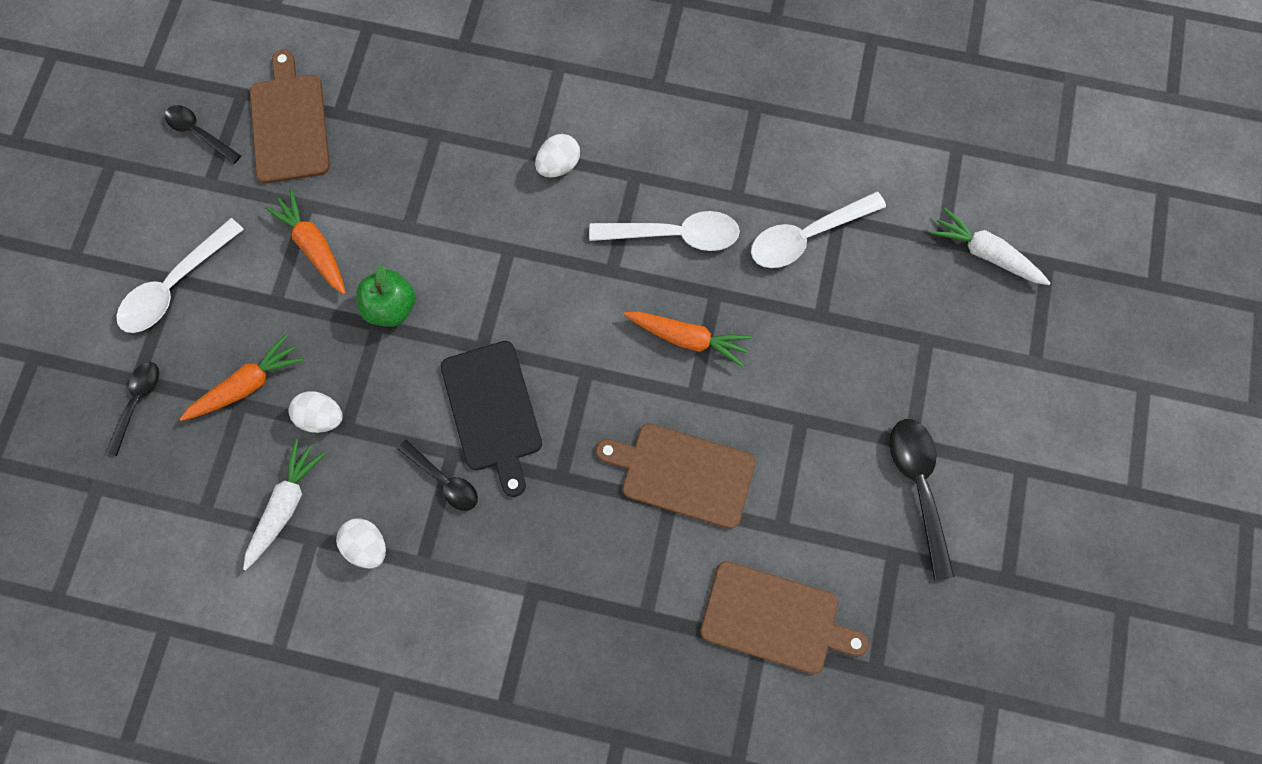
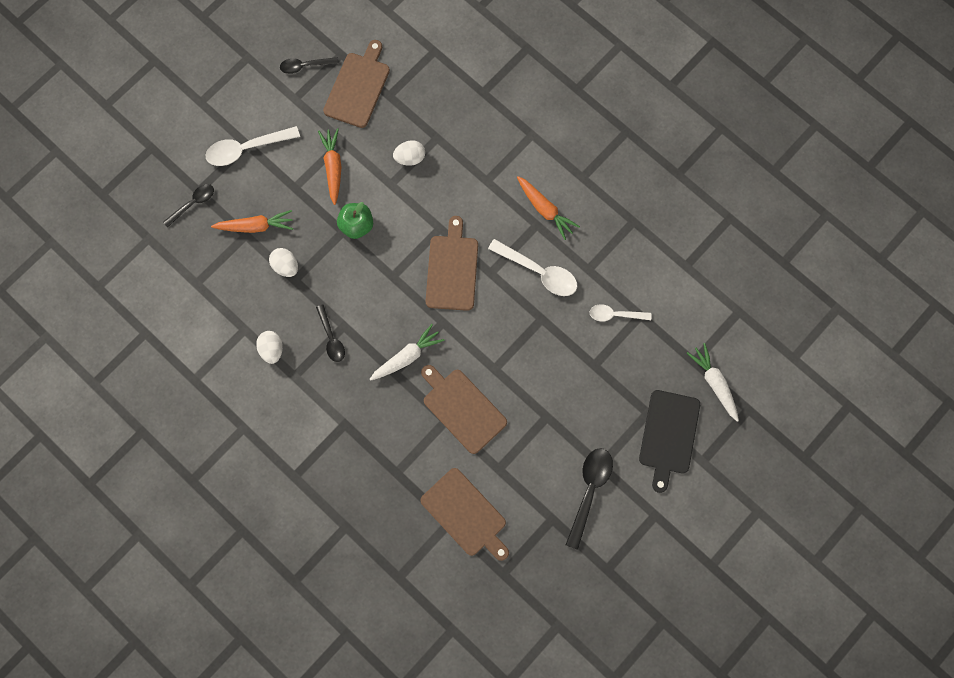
camera: 30 degrees right, 0 degrees up
black spoon [165,105,241,164] -> black spoon turned 75 degrees counterclockwise [280,57,339,74]
white carrot [243,439,326,570] -> white carrot moved to [369,324,444,381]
black cutting board [441,341,542,497] -> black cutting board moved to [639,390,700,493]
white egg [535,134,580,178] -> white egg moved to [393,140,425,166]
orange carrot [624,312,752,367] -> orange carrot moved to [517,176,580,240]
white spoon [751,191,886,268] -> white spoon [590,304,652,322], size x0.63
none -> brown cutting board [426,216,478,311]

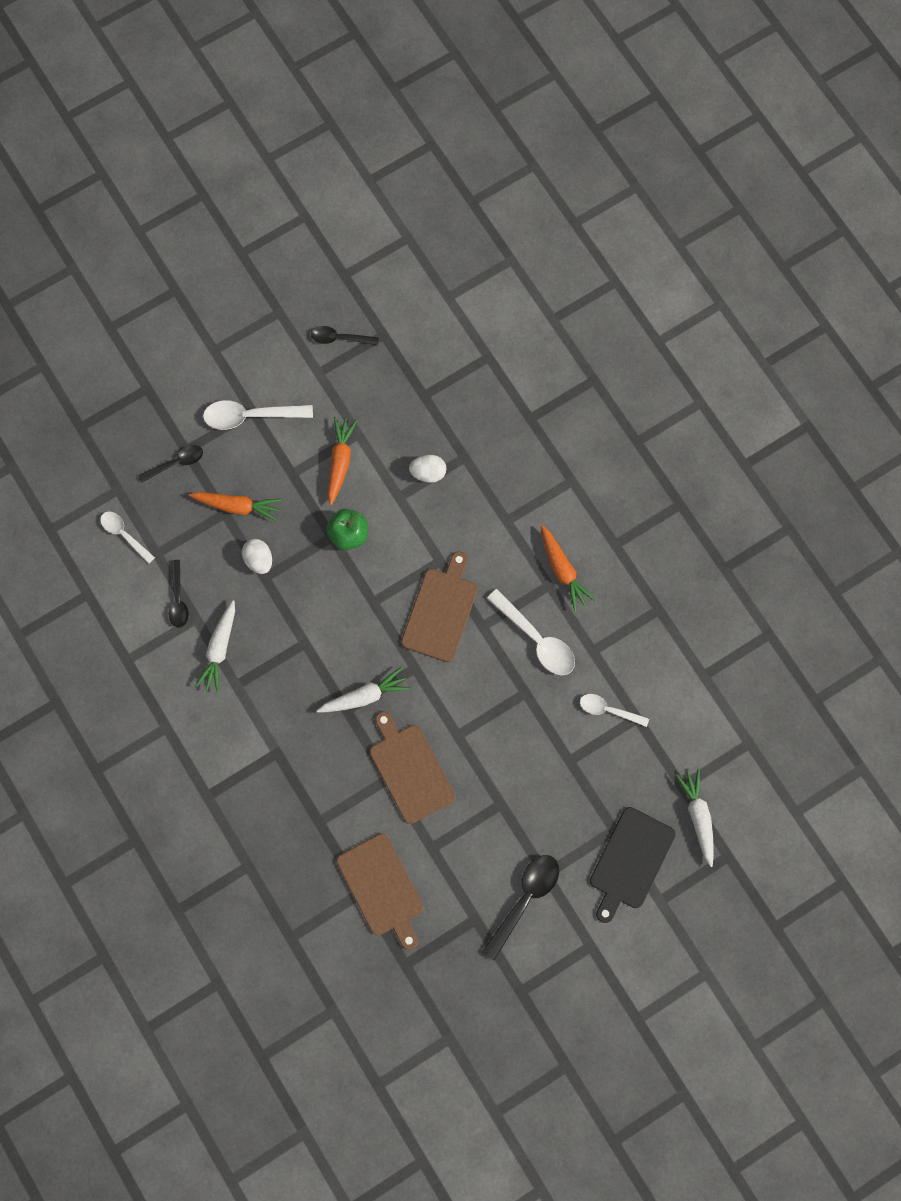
camera: 15 degrees right, 0 degrees up
white egg [256,331,283,364] -> white carrot [195,600,235,693]
black spoon [316,304,345,362] -> black spoon moved to [169,560,189,628]
brown cutting board [323,40,390,128] -> none
none -> white spoon [100,511,155,564]

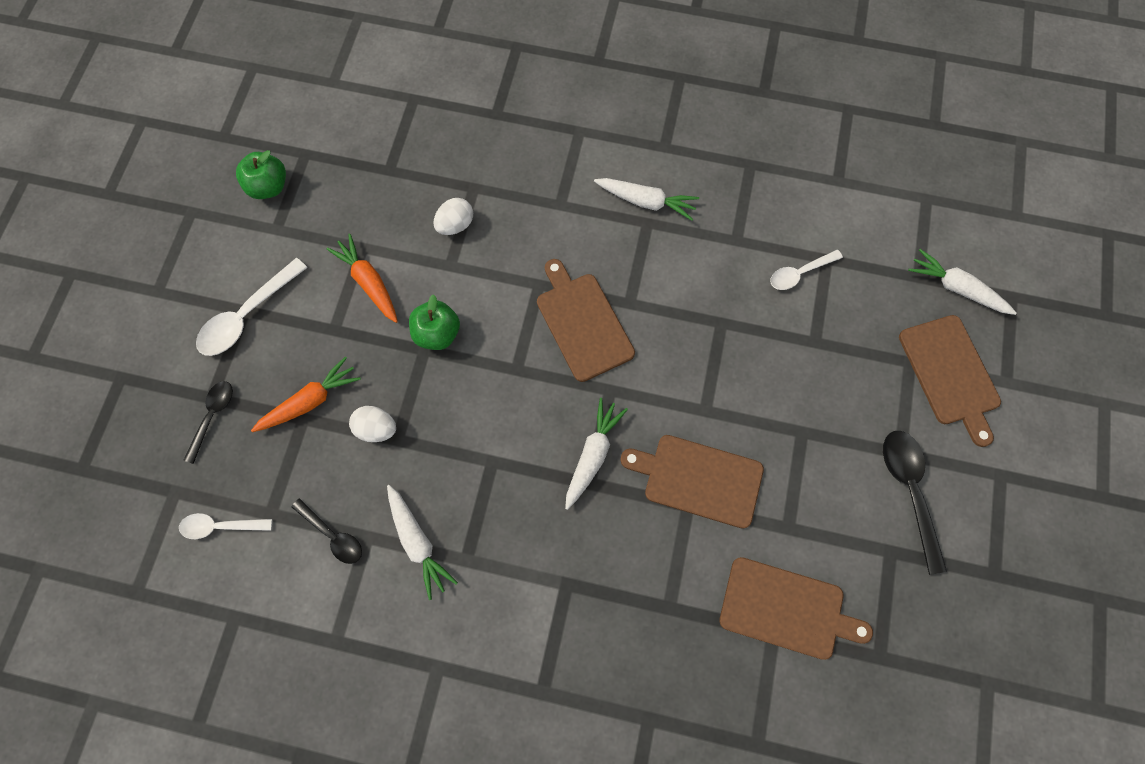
camera: 45 degrees left, 5 degrees down
black spoon [311,326,379,345] -> green apple [236,150,286,199]
white spoon [487,589,575,675] -> none
orange carrot [541,525,596,611] -> white carrot [594,178,699,221]
black cutting board [590,807,676,923] -> brown cutting board [899,315,1001,447]

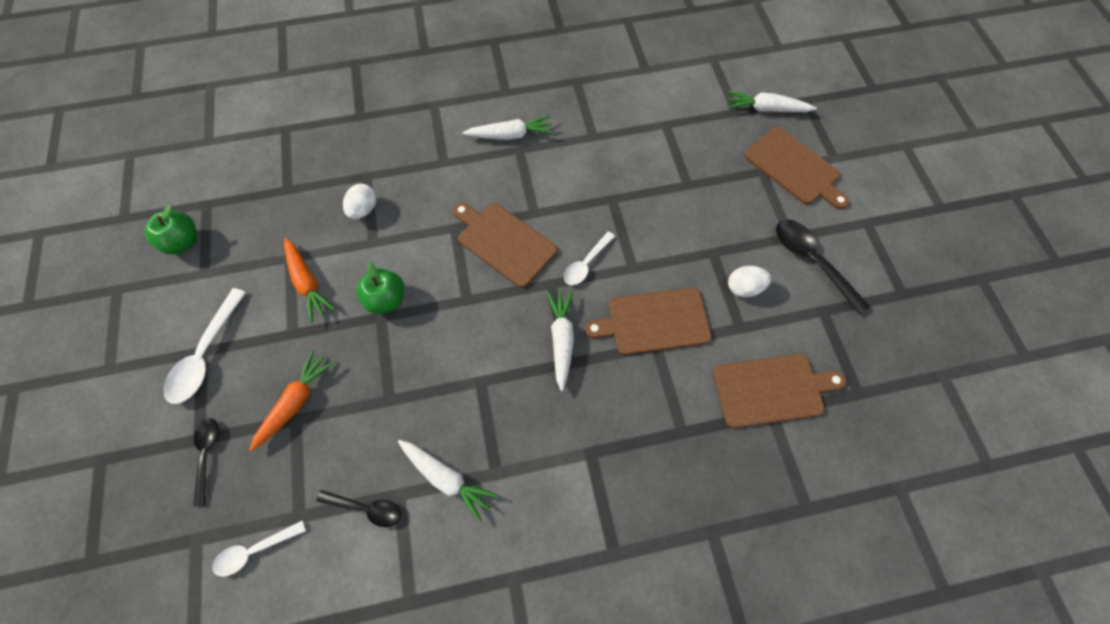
camera: 25 degrees left, 5 degrees down
orange carrot [326,234,398,323] -> orange carrot turned 150 degrees counterclockwise [284,238,336,323]
white egg [349,406,396,442] -> white egg moved to [728,266,771,297]
white spoon [770,250,843,290] -> white spoon moved to [564,232,615,285]

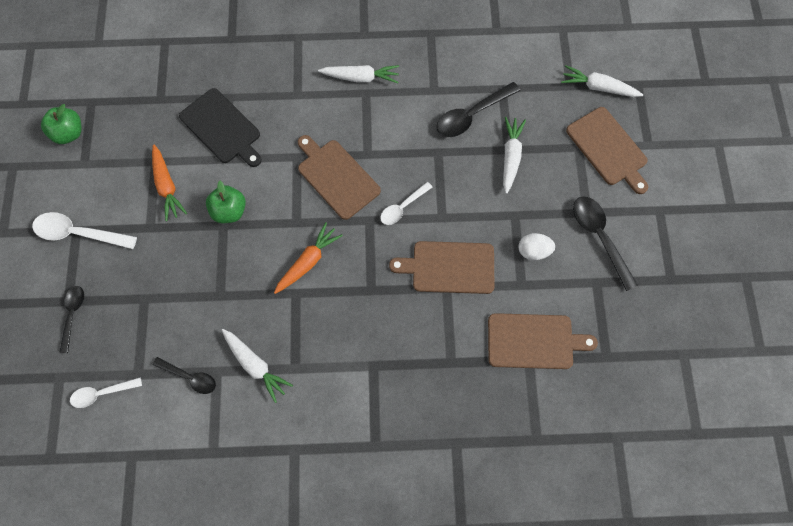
camera: 10 degrees right, 5 degrees up
white spoon [163,288,246,404] -> white spoon turned 75 degrees clockwise [32,212,137,249]
orange carrot [249,350,334,451] -> orange carrot moved to [274,222,343,294]
white egg [343,184,376,219] -> black cutting board [179,88,262,167]
white carrot [547,290,574,391] -> white carrot moved to [503,117,526,194]
none -> black spoon [437,82,520,137]

